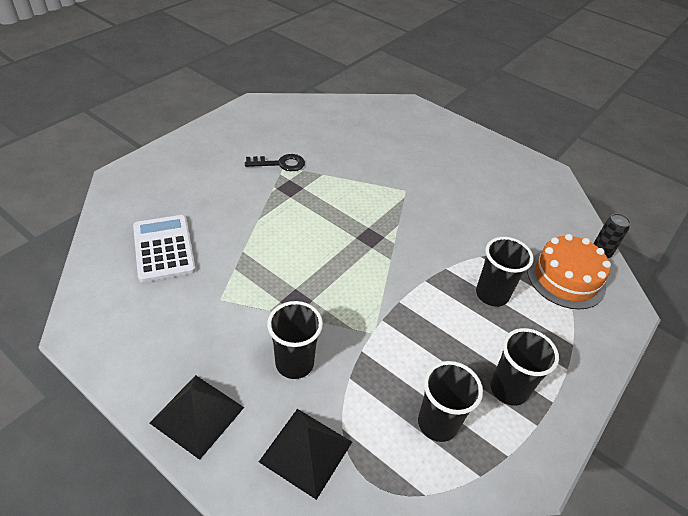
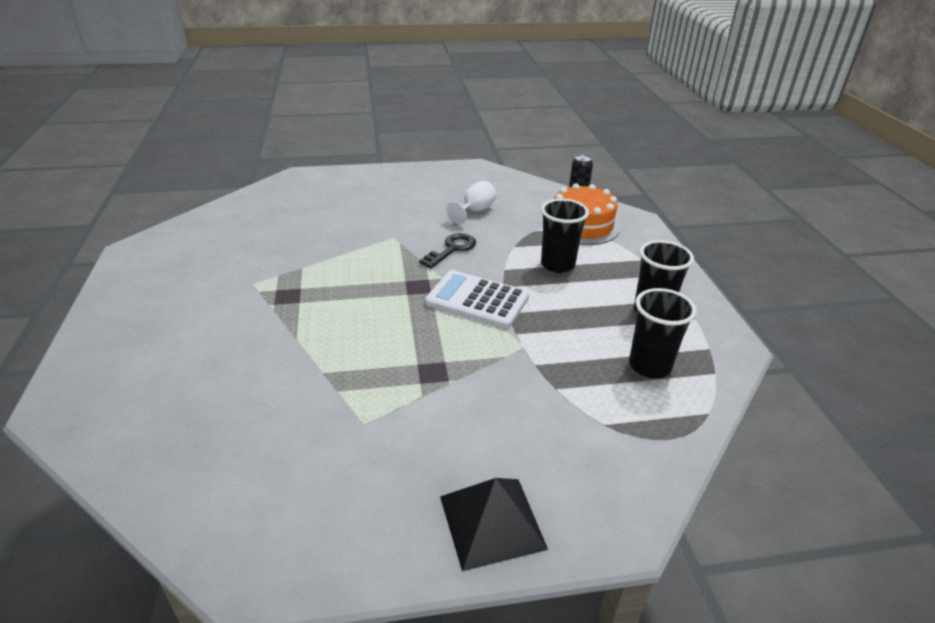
camera: 45 degrees left, 10 degrees down
white calculator [133,215,196,283] -> white calculator moved to [425,270,529,328]
black key [245,154,305,171] -> black key moved to [419,233,476,268]
black pyramid [259,409,352,500] -> none
black cup [267,301,323,379] -> none
none -> white goblet [446,181,496,225]

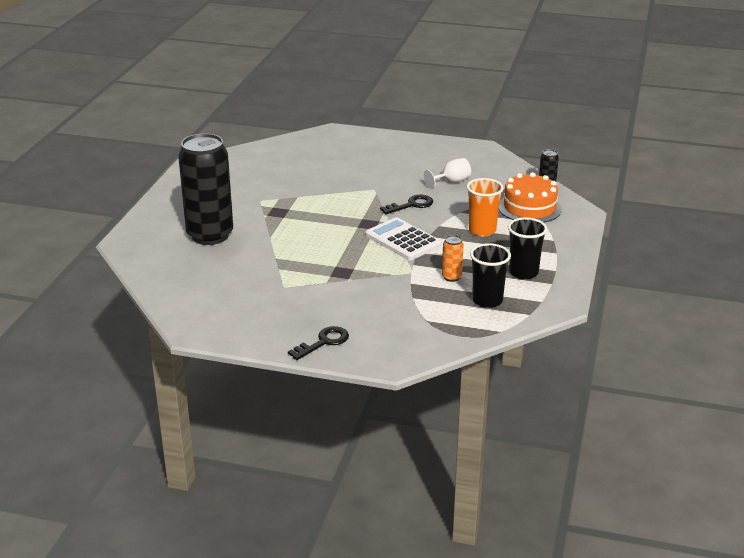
camera: 25 degrees right, 5 degrees down
black pyramid [440,478,548,571] -> black key [288,326,349,360]
black cup [541,199,589,273] -> orange cup [467,178,504,236]
none -> black can [178,133,233,245]
none -> orange can [442,235,464,282]

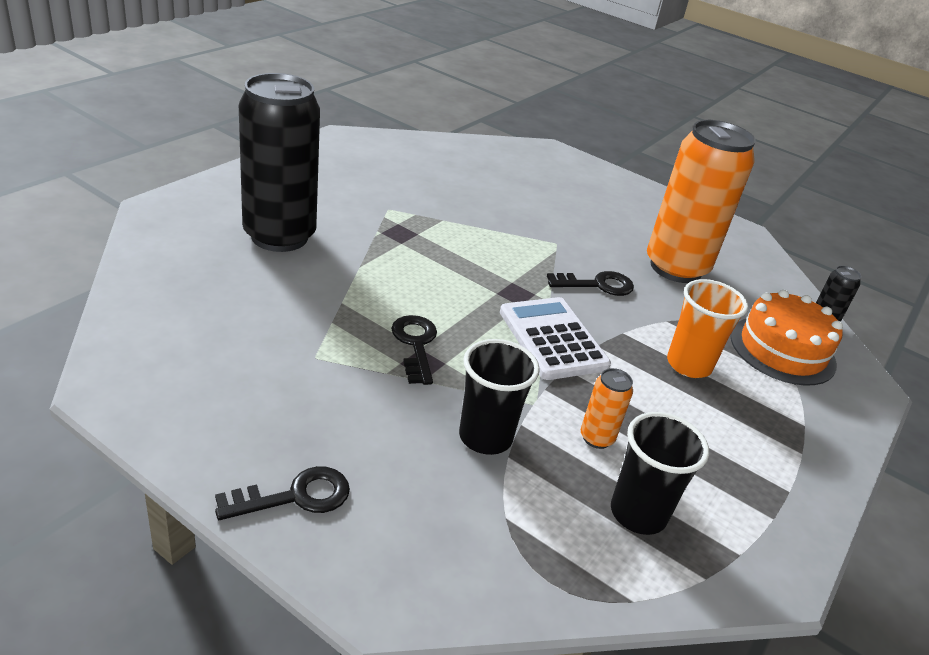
camera: 15 degrees right, 5 degrees up
white goblet [424,158,471,189] -> orange can [647,120,756,283]
black cup [508,217,547,280] -> black cup moved to [459,339,540,455]
none -> black key [391,315,437,385]

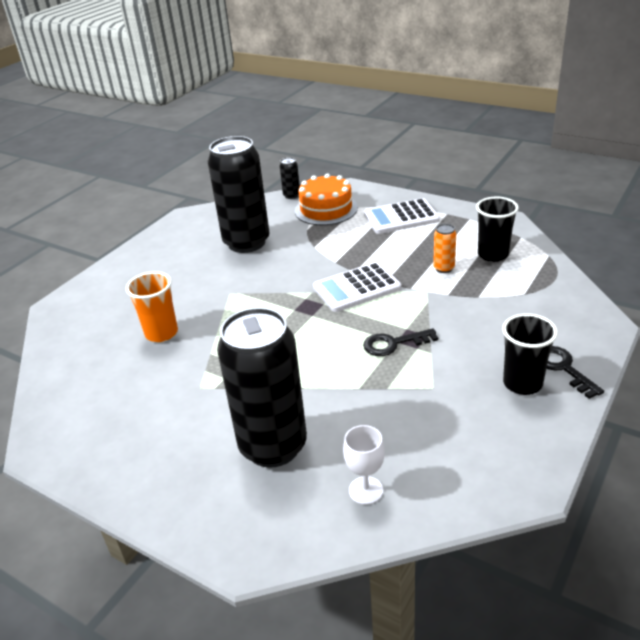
camera: 85 degrees left, 0 degrees up
black cup [459,339,540,455] -> black cup moved to [502,313,558,395]
black key [547,271,634,296] -> none
orange can [647,120,756,283] -> black can [208,136,269,253]
orange cup [667,279,748,378] -> orange cup moved to [126,271,178,342]
none -> white goblet [343,425,385,505]
none -> white calculator [364,198,440,234]

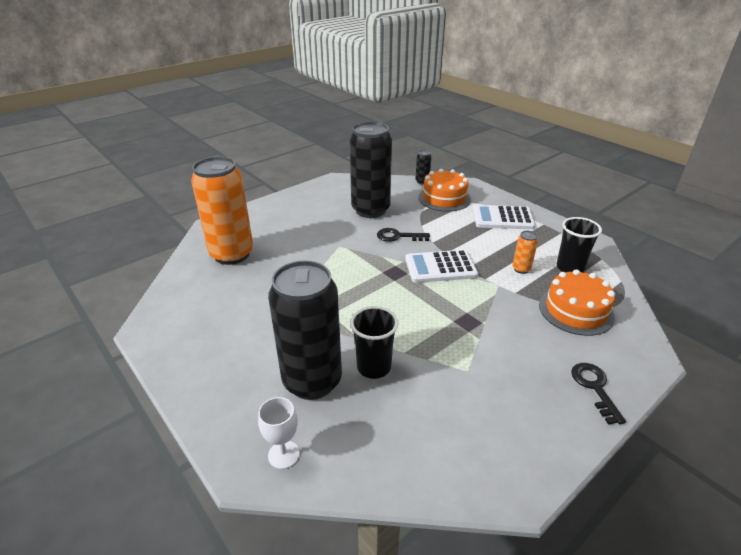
camera: 15 degrees right, 0 degrees up
orange cup [126,271,178,342] -> none
white goblet [343,425,385,505] -> white goblet moved to [258,397,300,469]
black key [363,328,438,356] -> black key moved to [377,228,430,242]
black cup [502,313,558,395] -> black cup moved to [350,306,399,379]
none -> orange can [191,156,253,265]
none -> orange cake [539,269,615,336]

